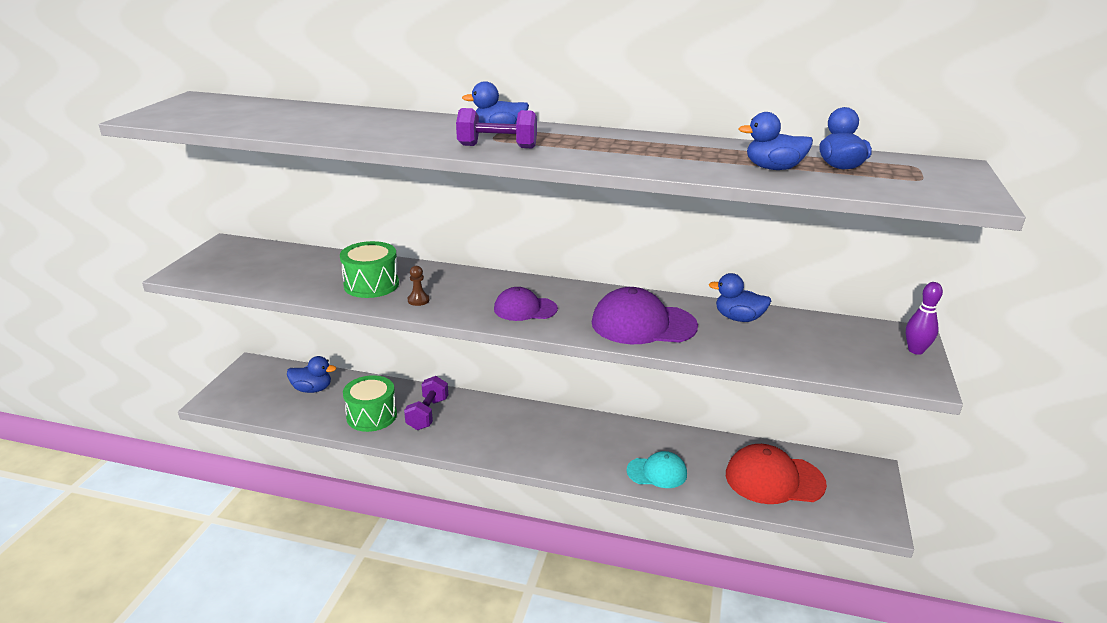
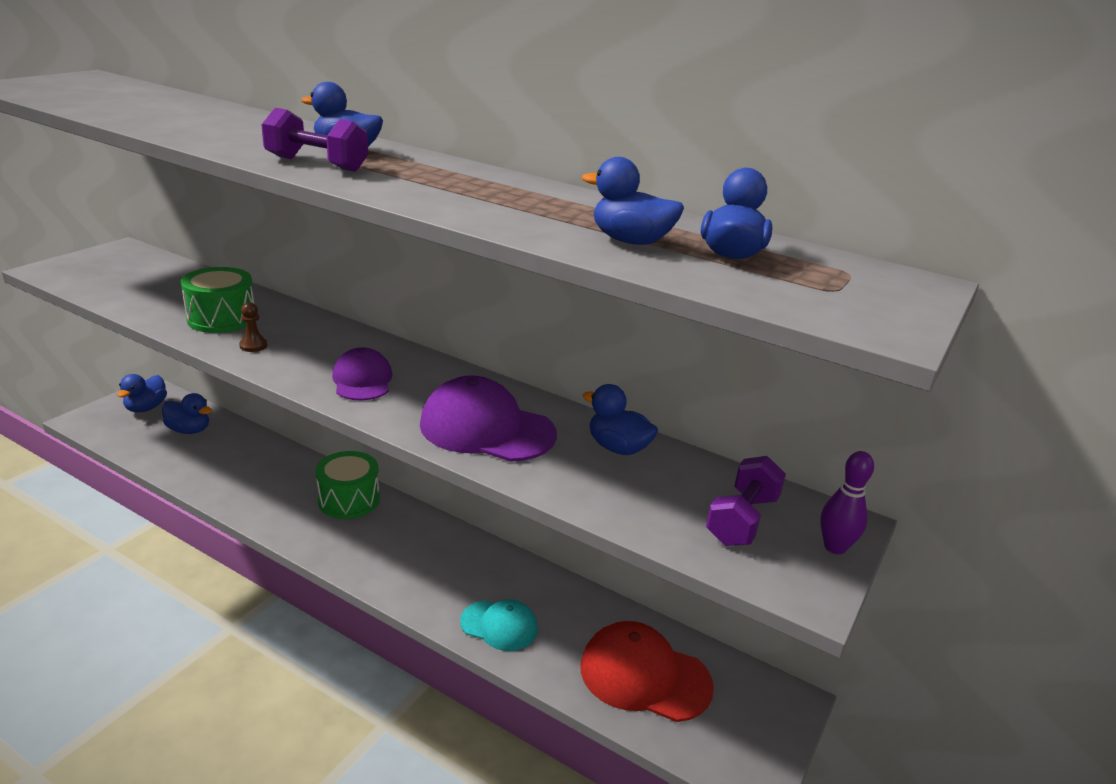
camera: 15 degrees right, 0 degrees up
green drum [343,375,397,432] -> green drum moved to [315,451,380,519]
purple dumbbell [404,376,448,430] -> purple dumbbell moved to [706,456,786,546]
purple cap [494,287,558,321] -> purple cap turned 60 degrees clockwise [332,348,392,400]
none -> blue duck [117,374,167,412]

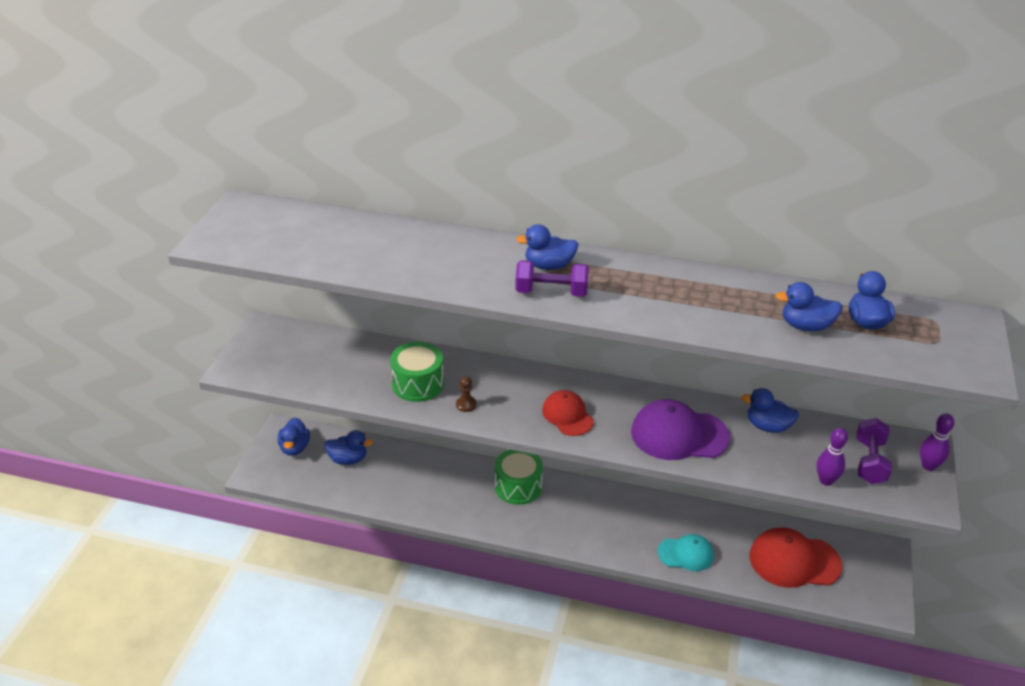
camera: 15 degrees left, 10 degrees up
purple cap [332,348,392,400] -> red cap [542,390,594,436]
none -> purple bowling pin [817,428,848,486]

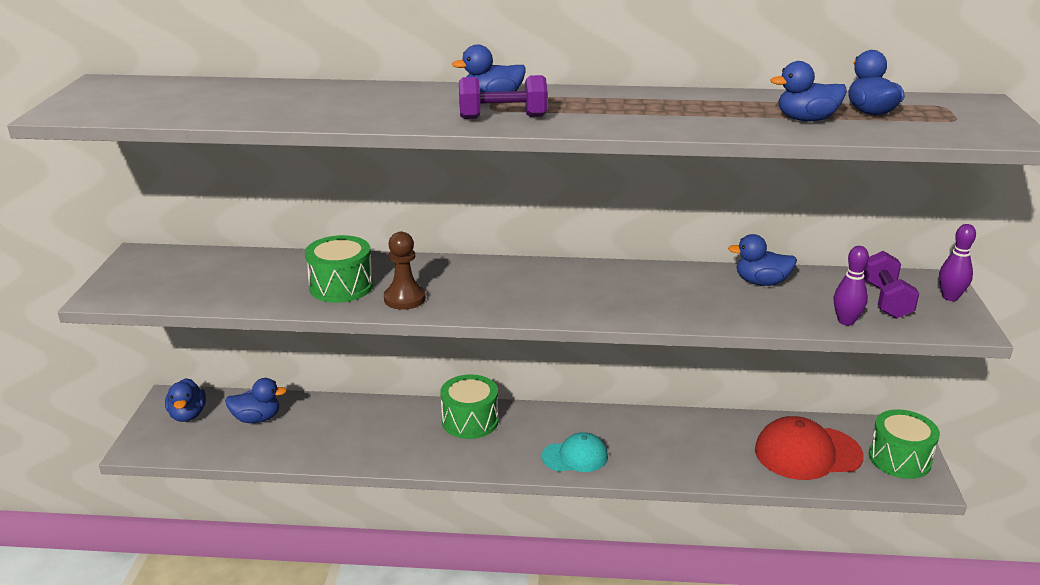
camera: 10 degrees left, 10 degrees down
brown pawn [456,376,476,412] -> brown pawn [384,232,426,310], size x1.66
red cap [542,390,594,436] -> none
purple cap [631,399,730,460] -> none
turquoise cap [657,534,714,571] -> turquoise cap moved to [542,432,608,472]
none -> green drum [869,409,940,479]

